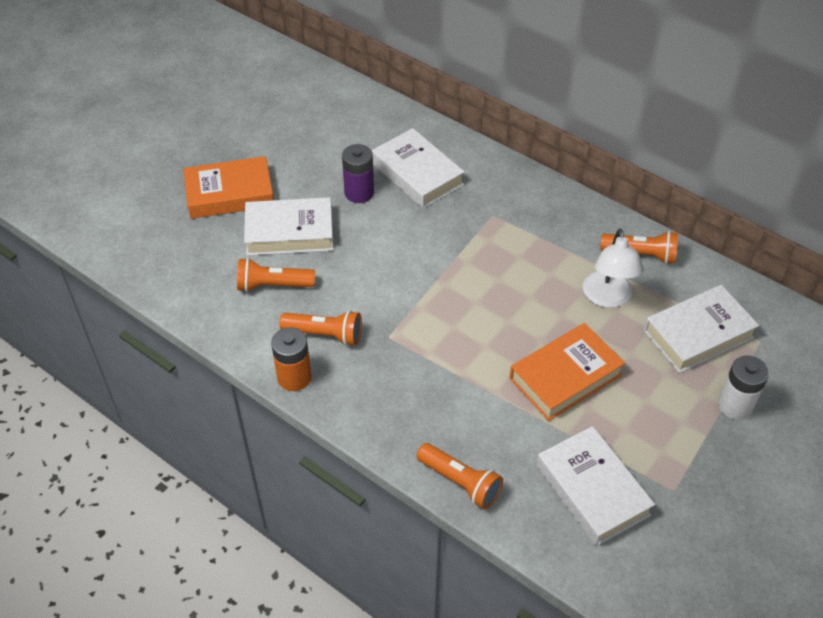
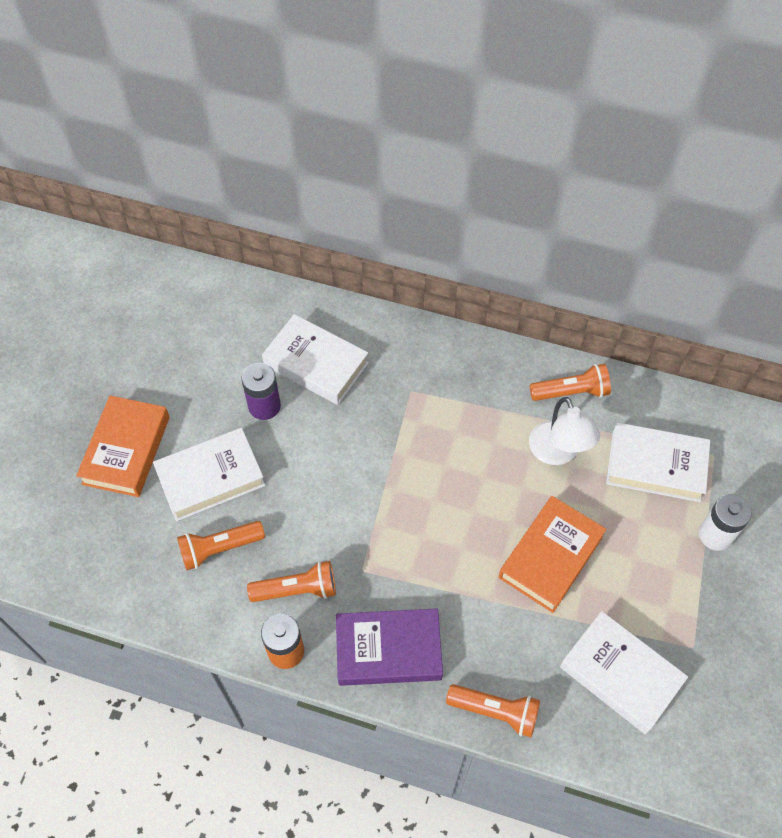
camera: 20 degrees left, 10 degrees up
orange book [183,156,274,219] -> orange book turned 45 degrees counterclockwise [76,396,170,497]
white book [643,285,759,373] -> white book turned 60 degrees clockwise [606,422,710,502]
none -> purple book [336,609,443,686]

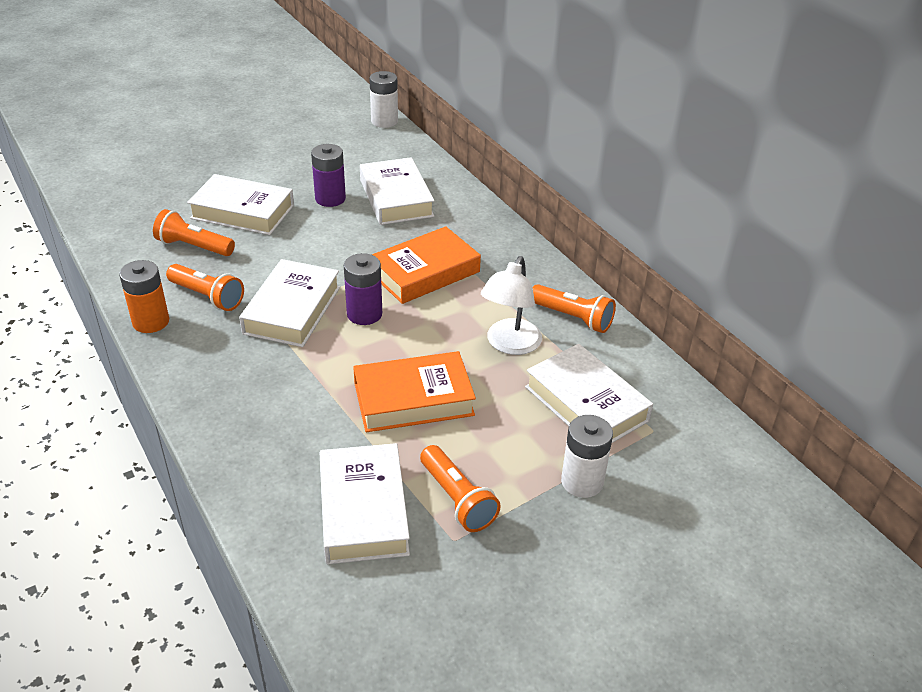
camera: 40 degrees right, 20 degrees down
orange book [76,396,170,497] -> orange book moved to [372,226,481,304]
purple book [336,609,443,686] -> none
orange flashlight [446,684,540,737] -> orange flashlight moved to [420,445,501,532]
none -> white book [239,259,340,347]
none -> purple battery [344,253,382,325]
none -> white battery [369,71,398,128]

